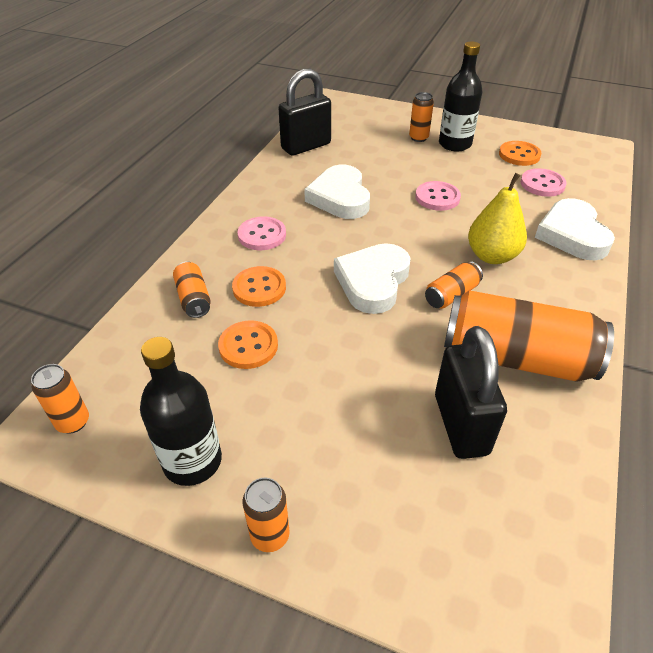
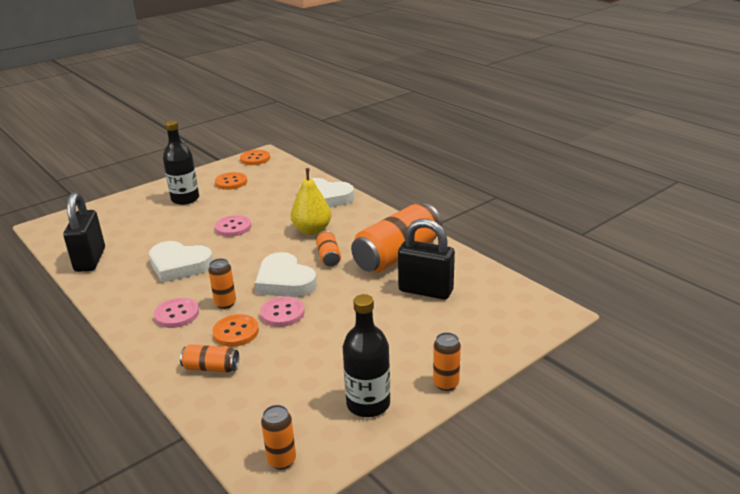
camera: 60 degrees left, 15 degrees down
orange button [218,320,278,369] -> orange button moved to [240,150,270,165]
orange can [409,92,434,142] -> orange can moved to [208,258,236,309]
pink button [520,168,567,197] -> pink button moved to [260,296,305,327]

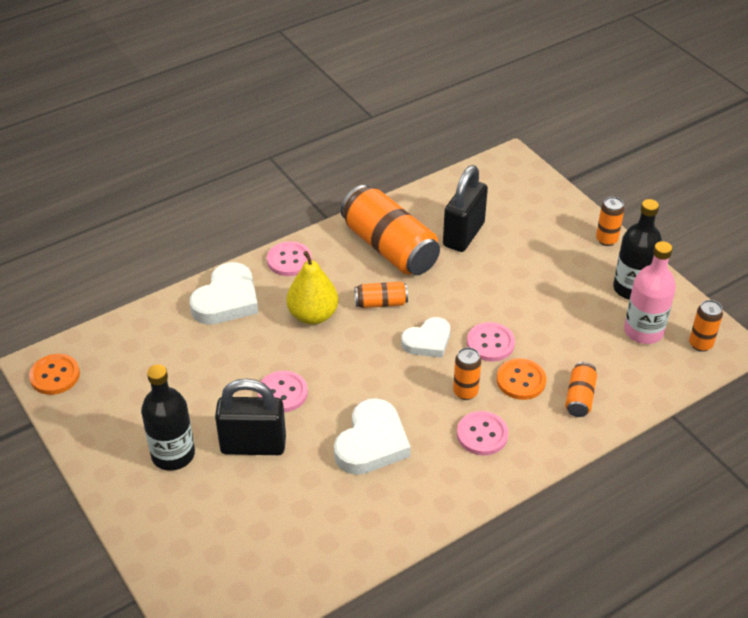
camera: 85 degrees left, 15 degrees up
black padlock [63,192,105,272] -> black padlock moved to [215,378,286,455]
orange button [215,172,247,190] -> none
white heart [255,252,317,297] -> white heart [401,317,450,358], size x0.66
none -> pink button [267,241,312,276]
none -> pink bottle [624,241,676,344]

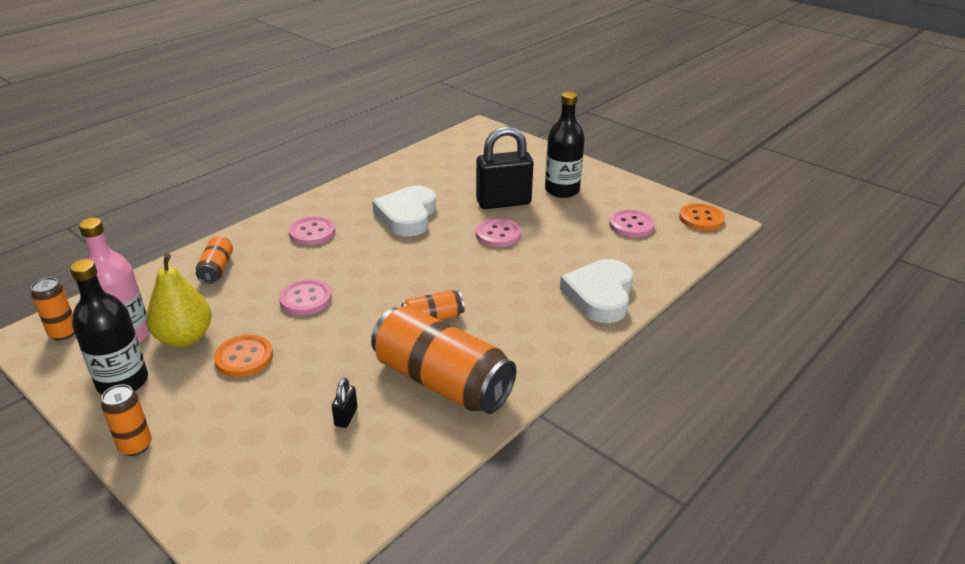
camera: 165 degrees right, 10 degrees down
pink button [267,241,312,276] -> pink button moved to [609,209,655,238]
yellow pear [287,251,339,325] -> yellow pear moved to [146,253,212,347]
white heart [401,317,450,358] -> none
black padlock [443,165,488,252] -> black padlock [332,377,357,428], size x0.42
orange can [453,347,481,400] -> none
orange button [497,358,546,400] -> orange button moved to [214,335,273,377]

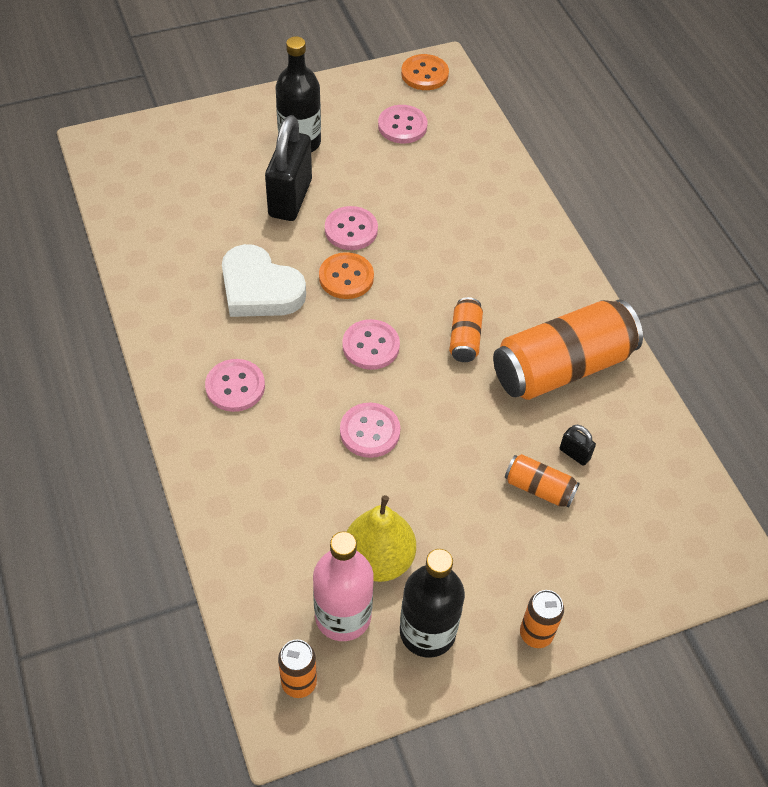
camera: 65 degrees left, 20 degrees up
orange can [196,236,233,284] -> orange can moved to [505,454,580,508]
orange button [214,335,273,377] -> orange button moved to [319,252,374,299]
white heart [560,259,633,323] -> none
none -> pink button [342,319,400,370]

